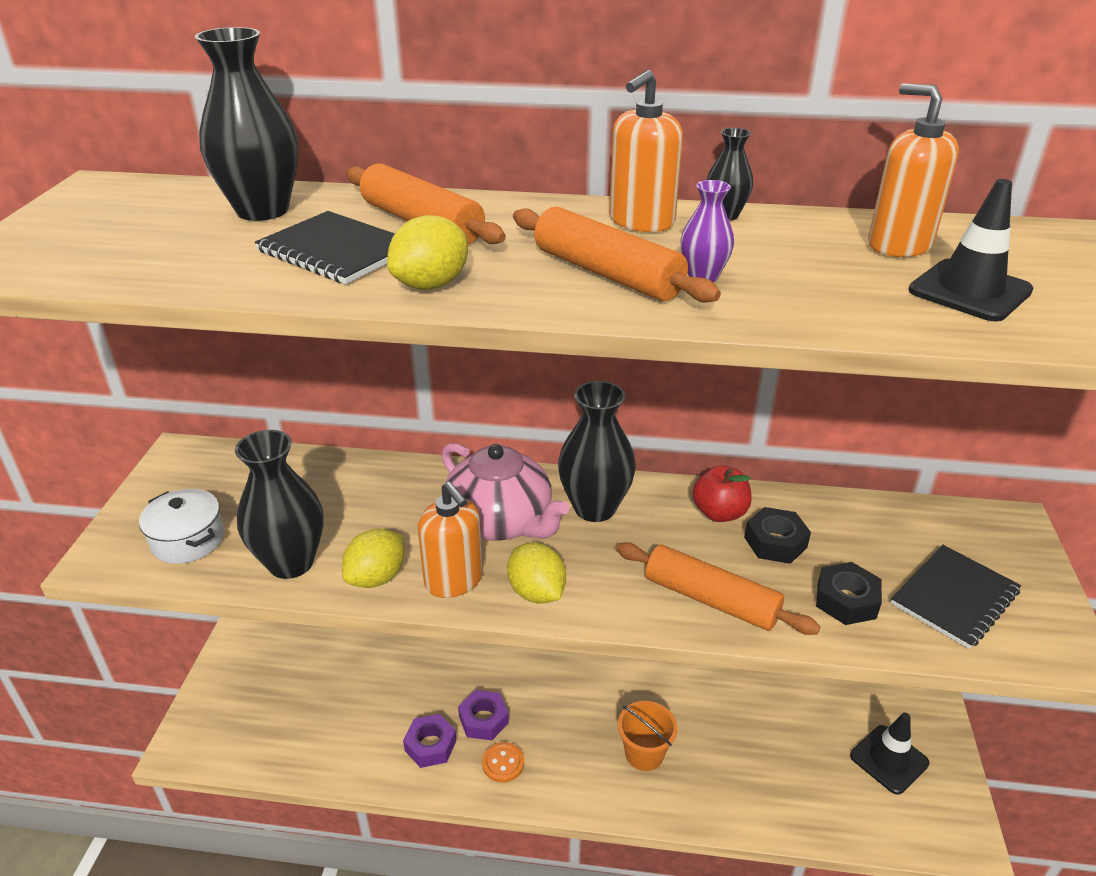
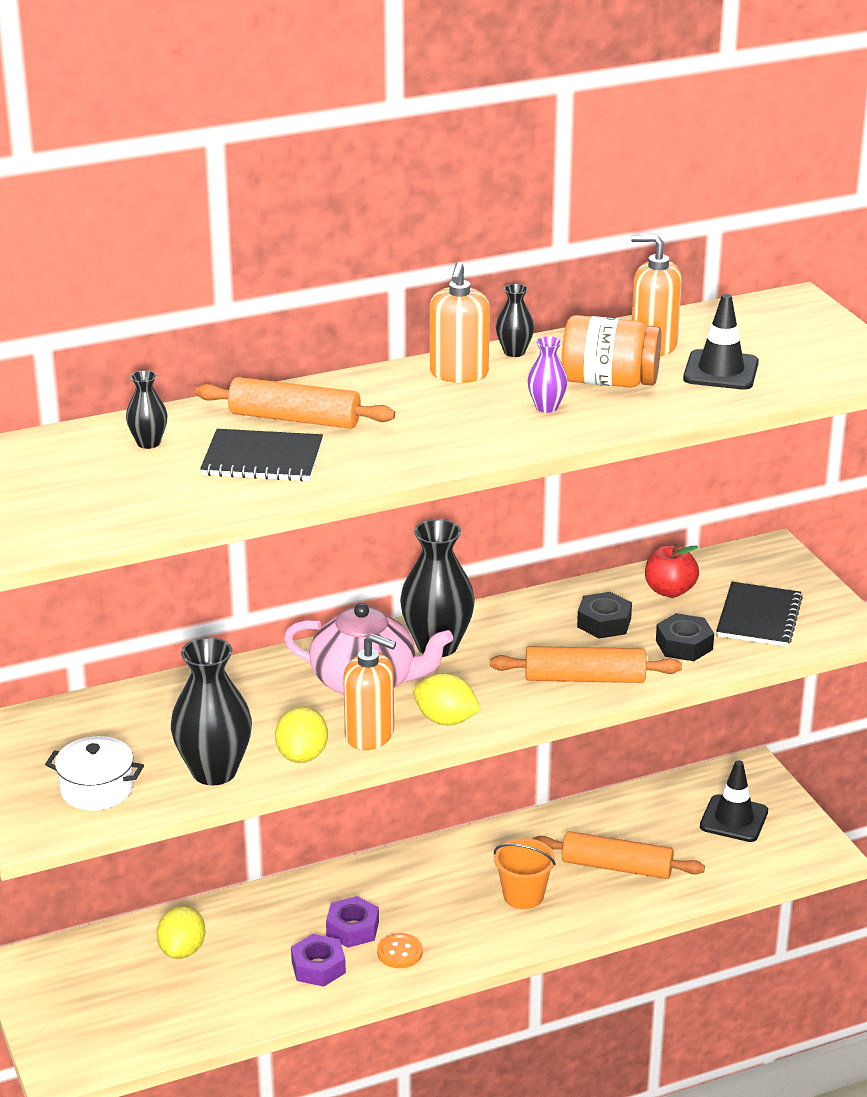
camera: 30 degrees left, 5 degrees down
black vase [195,27,298,221] -> black vase [126,370,168,449], size x0.50
yellow lemon [387,215,468,290] -> yellow lemon moved to [157,906,205,959]
orange rolling pin [513,207,721,303] -> orange rolling pin moved to [532,831,705,879]
red apple [692,465,752,522] -> red apple moved to [645,544,699,598]
none -> orange jar [561,315,661,388]

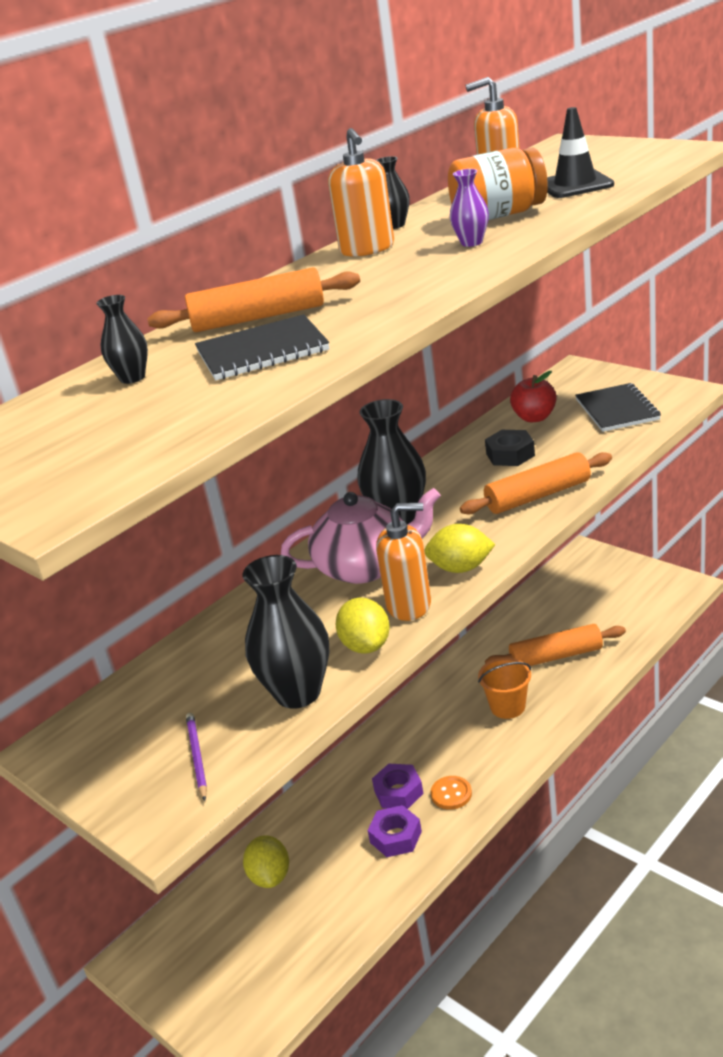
camera: 20 degrees left, 0 degrees up
white pot [45,736,144,811] -> purple pencil [186,713,207,801]
black nut [656,613,714,661] -> none
black traffic cone [700,760,768,842] -> none

